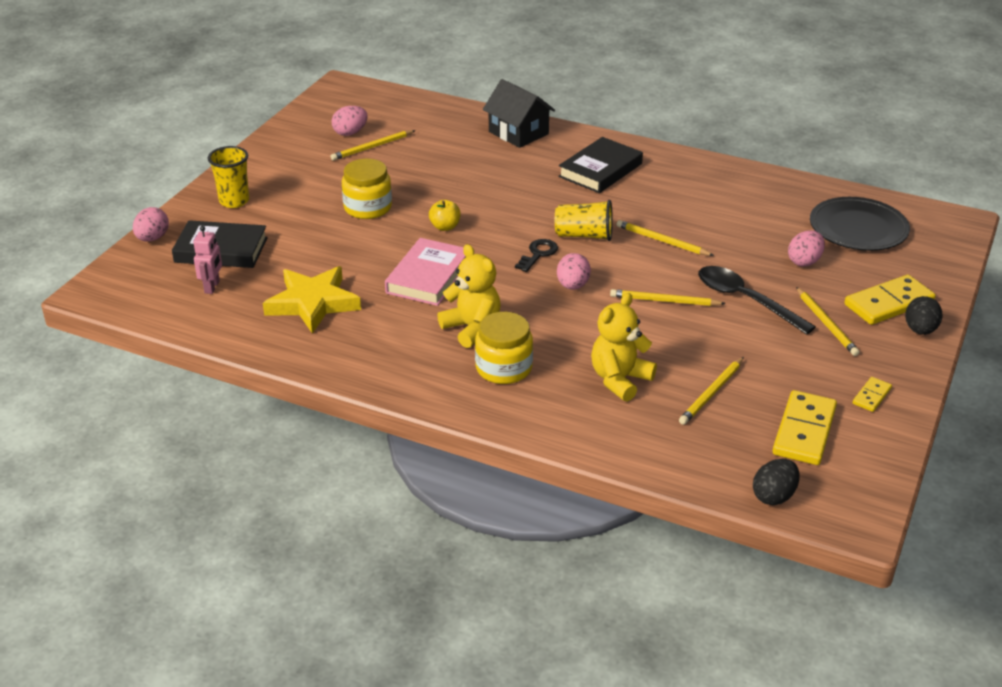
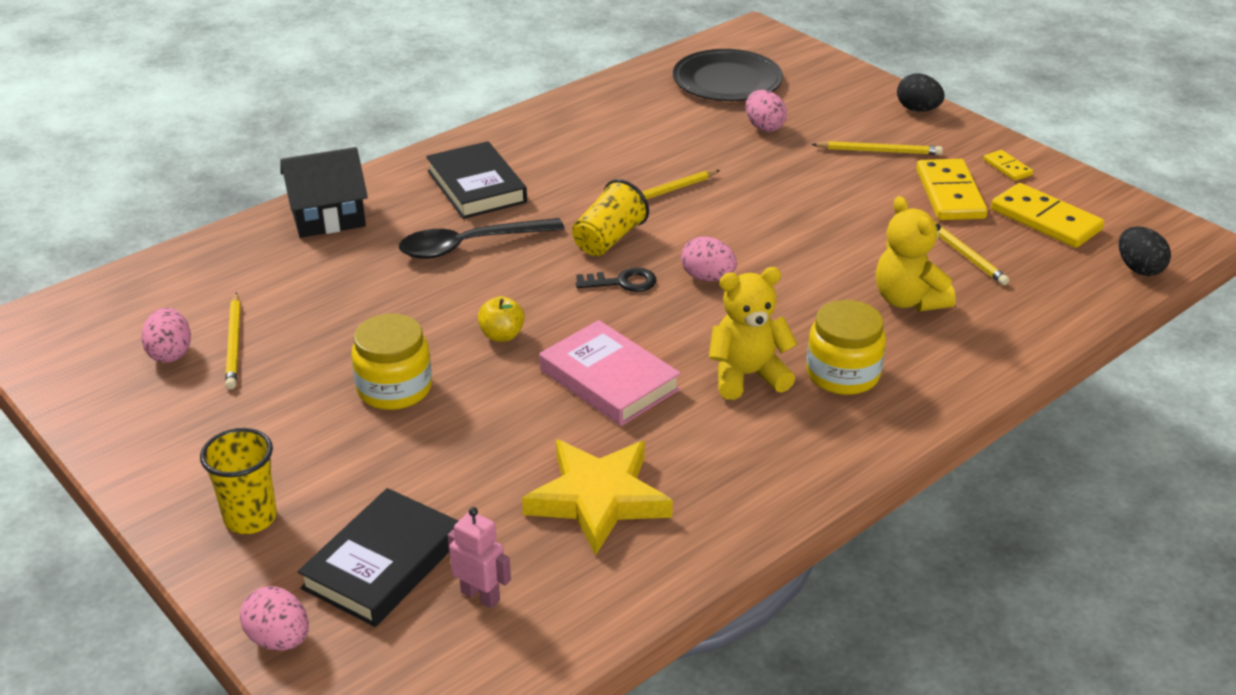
camera: 65 degrees left, 0 degrees up
black key [515,239,558,272] -> black key turned 120 degrees clockwise [576,267,656,292]
yellow pencil [610,289,726,306] -> none
black spoon [698,266,816,335] -> black spoon moved to [399,218,564,259]
yellow domino [844,275,936,325] -> yellow domino moved to [916,159,988,220]

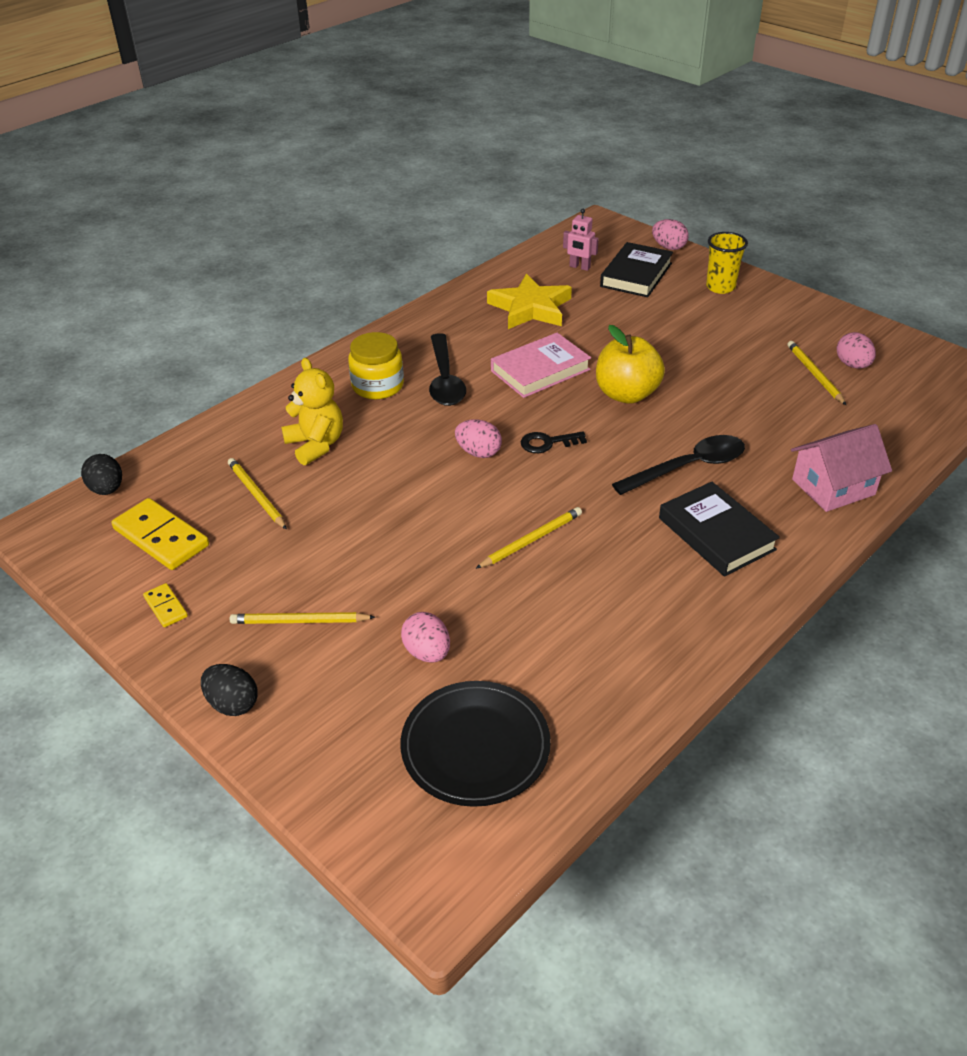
camera: 175 degrees right, 5 degrees up
black house [280,147,368,238] -> pink house [791,424,892,512]
yellow jar [351,314,432,410] -> none
yellow apple [478,296,525,342] -> yellow apple [596,325,665,404], size x1.95
pink book [539,320,681,426] -> pink book turned 75 degrees counterclockwise [491,333,591,398]
yellow cup [572,179,649,256] -> none
yellow teddy bear [709,267,798,400] -> black spoon [429,333,466,406]
yellow domino [916,159,988,220] -> none

